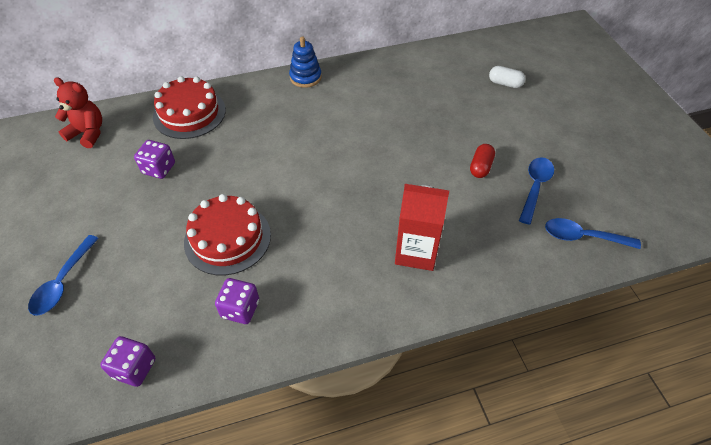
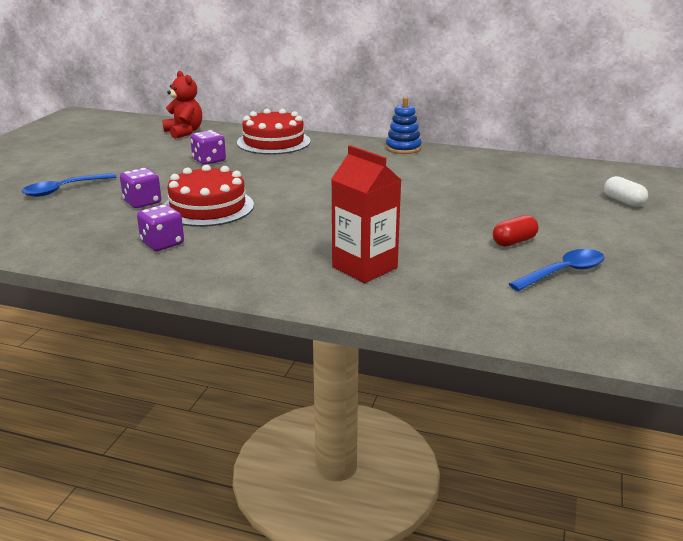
camera: 35 degrees right, 25 degrees down
purple dice [100,336,155,387] -> purple dice moved to [120,168,161,208]
blue spoon [545,218,641,249] -> none

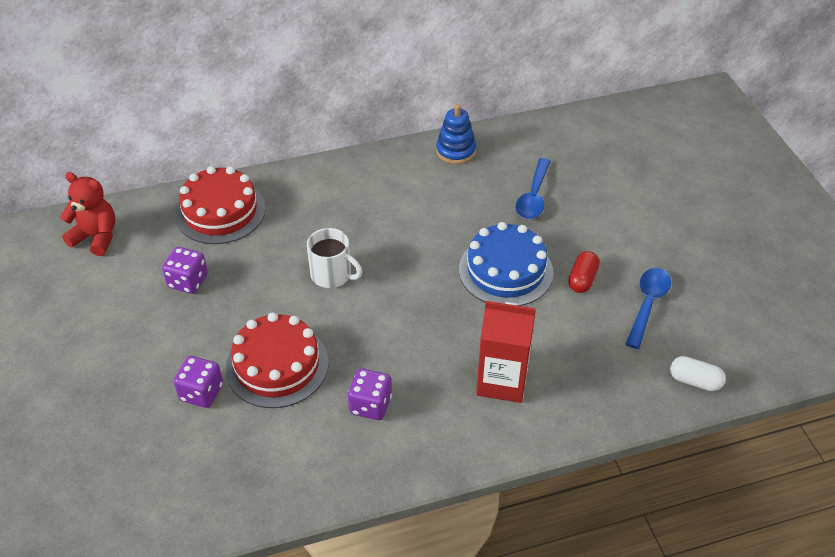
camera: 35 degrees left, 20 degrees up
blue spoon [21,173,116,197] -> blue spoon moved to [515,158,551,219]
purple dice [137,204,184,251] -> purple dice moved to [348,368,392,420]
blue stacking toy [386,97,422,154] -> blue stacking toy moved to [436,104,476,164]
white capsule [604,176,648,207] -> white capsule moved to [670,356,726,391]
none -> white mug [307,228,362,288]
none -> blue cake [459,222,554,306]

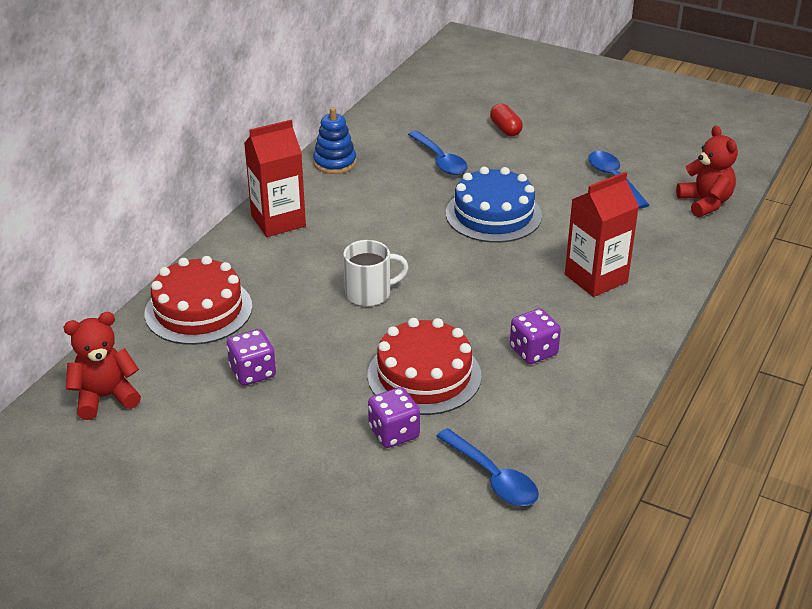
camera: 45 degrees left, 10 degrees down
red capsule [568,251,600,293] -> red capsule moved to [490,104,523,136]
white capsule [670,356,726,391] -> red teddy bear [676,126,738,217]
none -> red carton [244,120,306,237]
none -> blue spoon [436,428,539,506]

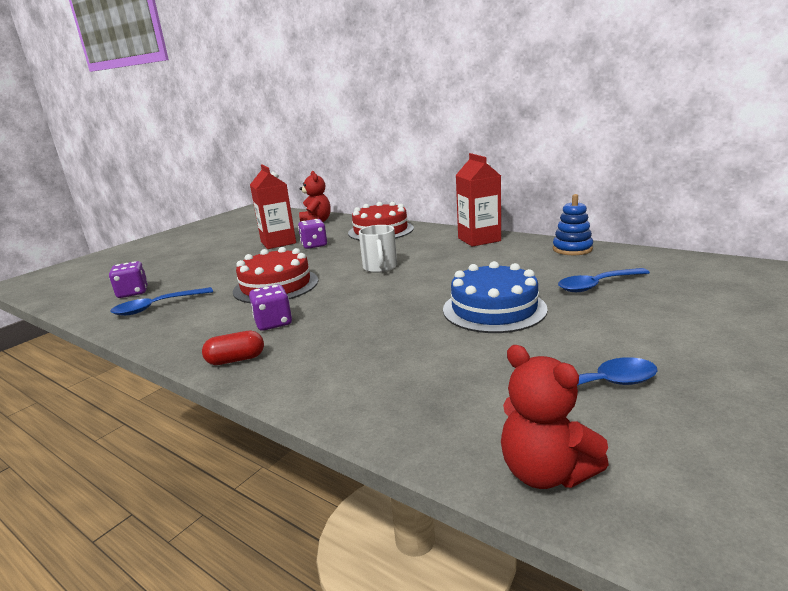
camera: 100 degrees right, 15 degrees down
purple dice [368,387,420,448] -> purple dice moved to [109,261,148,298]
red capsule [490,104,523,136] -> red capsule moved to [202,331,264,365]
red carton [565,172,639,297] -> red carton moved to [250,165,296,249]
red teddy bear [676,126,738,217] -> red teddy bear turned 60 degrees clockwise [501,345,609,489]

